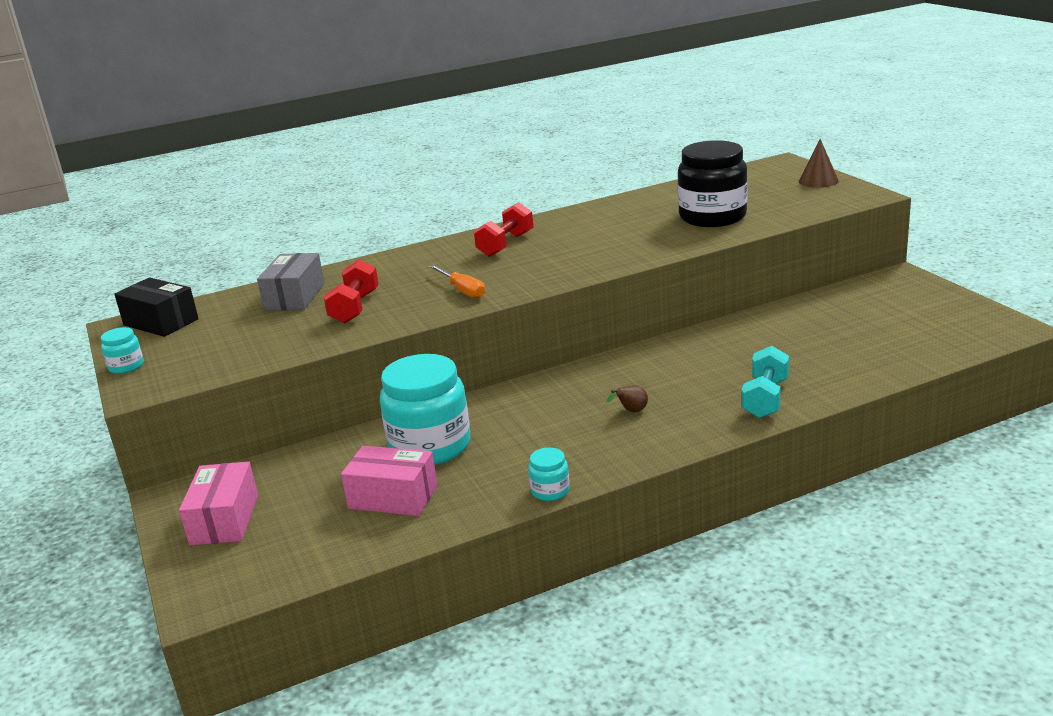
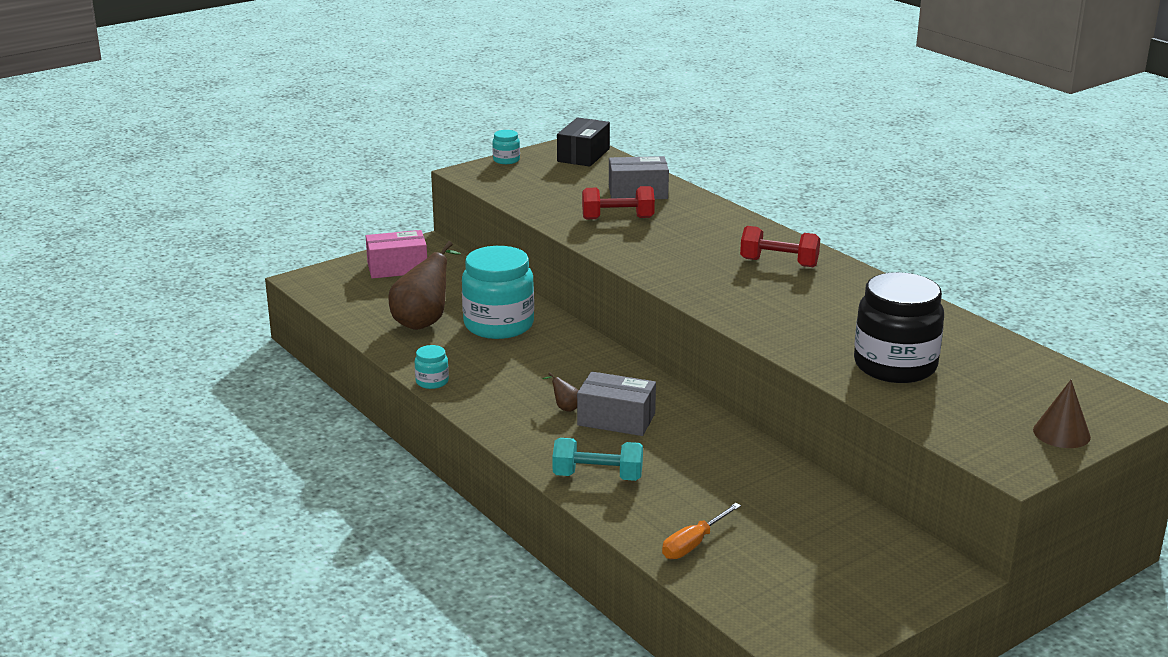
camera: 75 degrees right, 0 degrees up
pink box [341,446,438,516] -> brown pear [388,241,461,330]
orange screwdriver [430,265,485,299] -> orange screwdriver moved to [662,503,741,559]
none -> grey box [577,372,656,436]

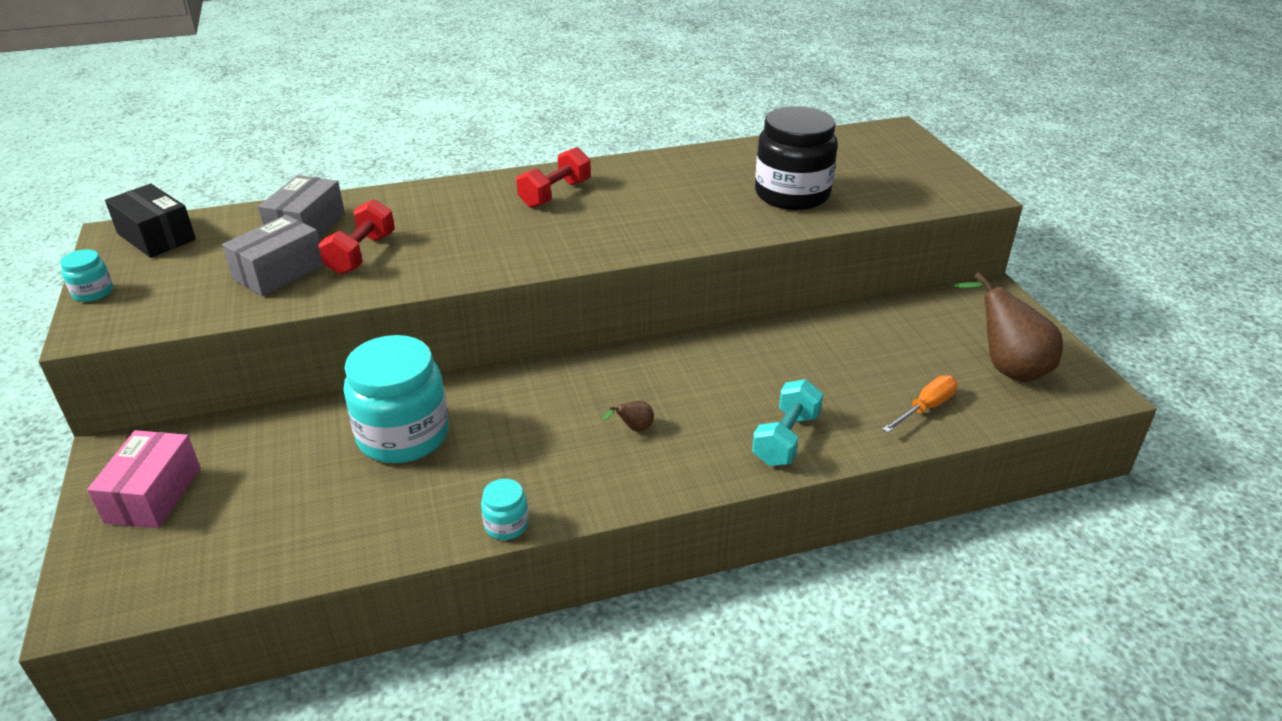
camera: 70 degrees left, 10 degrees up
brown pear [388,241,461,330] -> brown pear moved to [954,272,1063,382]
grey box [577,372,656,436] -> grey box moved to [222,215,324,296]
orange screwdriver [662,503,741,559] -> orange screwdriver turned 105 degrees counterclockwise [882,375,958,433]
brown cone [1033,380,1091,448] -> none

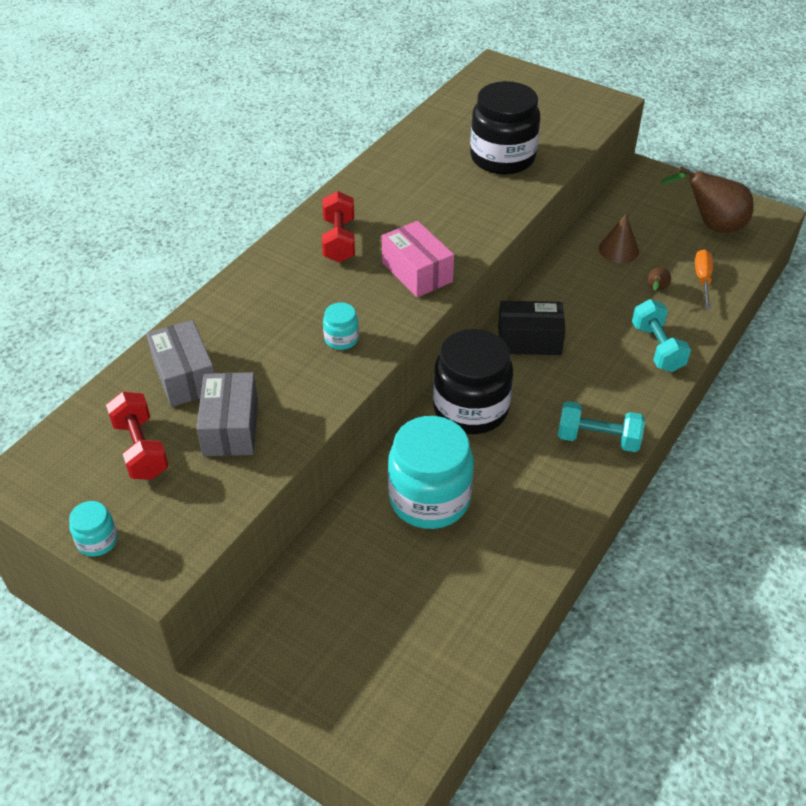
camera: 40 degrees left, 10 degrees up
pink box [87,430,201,529] -> pink box moved to [382,221,454,297]
black box [105,184,196,258] -> black box moved to [498,301,566,355]
red dumbbell [318,199,395,275] -> red dumbbell moved to [106,392,169,480]
turquoise jar [481,479,529,540] -> turquoise jar moved to [323,302,359,350]
brown pear [602,401,654,431] -> brown pear moved to [648,267,671,290]
none -> black jar [433,329,513,434]
none -> turquoise dumbbell [558,401,645,452]
none -> brown cone [599,214,639,263]

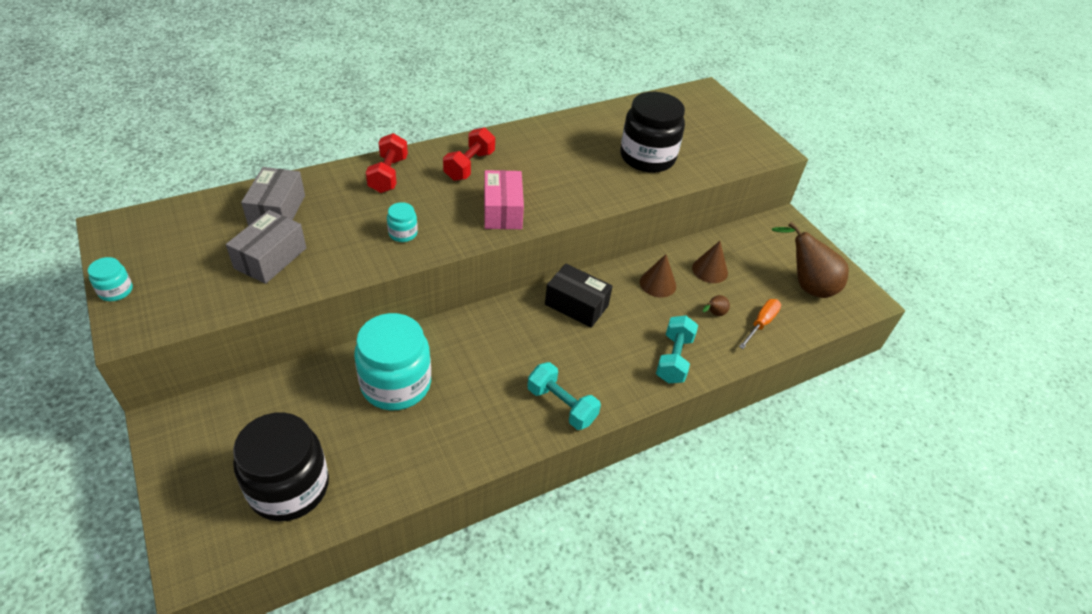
camera: 25 degrees right, 0 degrees up
red dumbbell [106,392,169,480] -> red dumbbell moved to [366,133,408,193]
black jar [433,329,513,434] -> black jar moved to [233,412,329,522]
none -> brown cone [640,254,676,297]

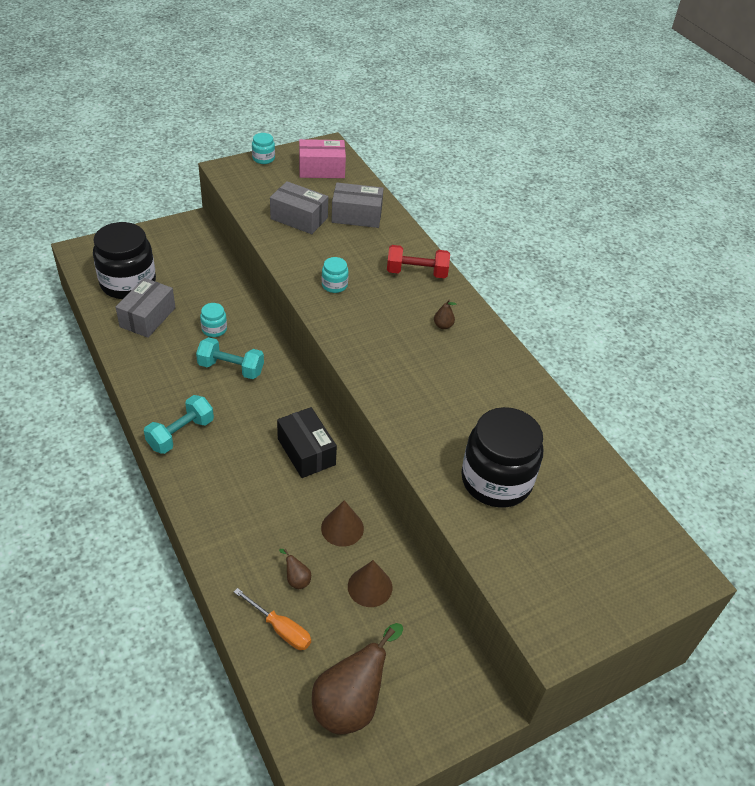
camera: 90 degrees right, 0 degrees up
turquoise jar [354,313,431,410] -> turquoise jar [200,303,227,337], size x0.44
red dumbbell [443,127,495,181] -> brown pear [434,300,457,329]
pink box [484,170,524,229] -> pink box moved to [299,139,346,178]
black box [545,263,613,328] -> black box turned 60 degrees counterclockwise [277,407,337,478]
turquoise dumbbell [656,315,698,383] -> turquoise dumbbell moved to [196,337,264,379]
none -> grey box [116,278,176,338]

